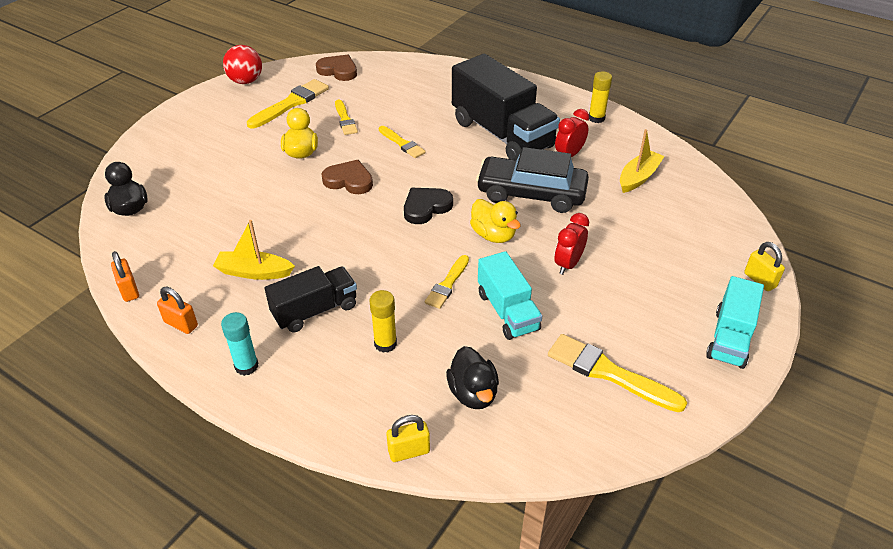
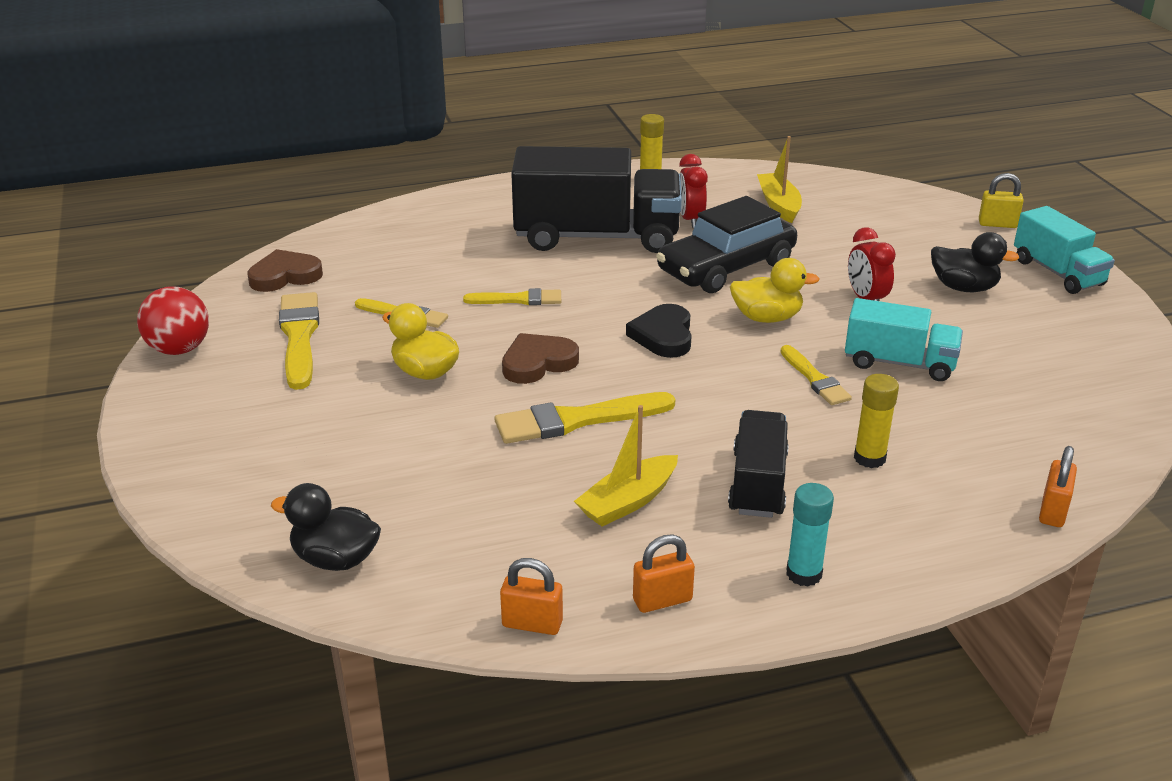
camera: 50 degrees left, 10 degrees down
yellow padlock [386,415,430,462] -> orange padlock [1039,446,1077,527]
black duck [446,346,499,409] -> black duck moved to [931,232,1019,292]
yellow brush [548,334,687,412] -> yellow brush moved to [495,392,675,444]

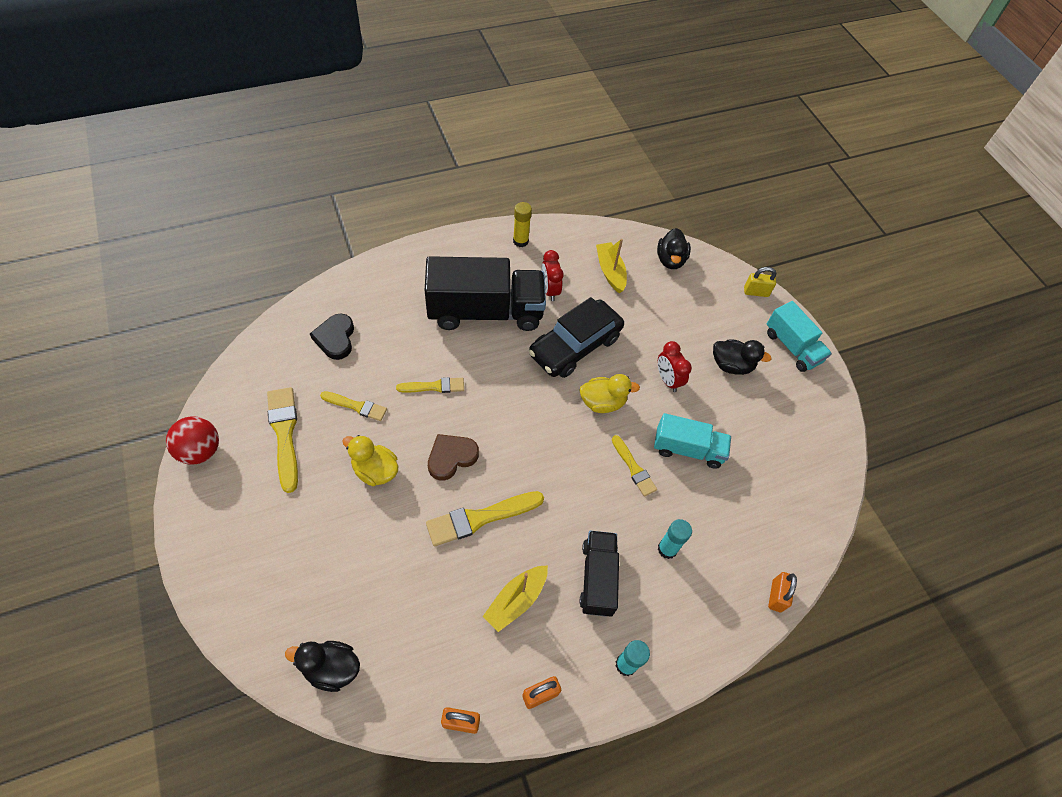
camera: 10 degrees left, 25 degrees up
brown heart [247,249,323,292] -> none
black heart [626,304,692,358] -> black heart moved to [310,313,354,360]
yellow glue stick [854,374,899,468] -> turquoise glue stick [658,519,692,559]
none -> black duck [657,228,691,269]

